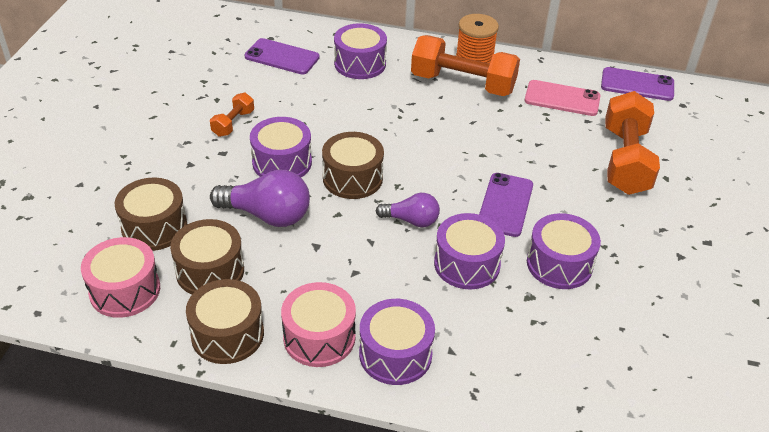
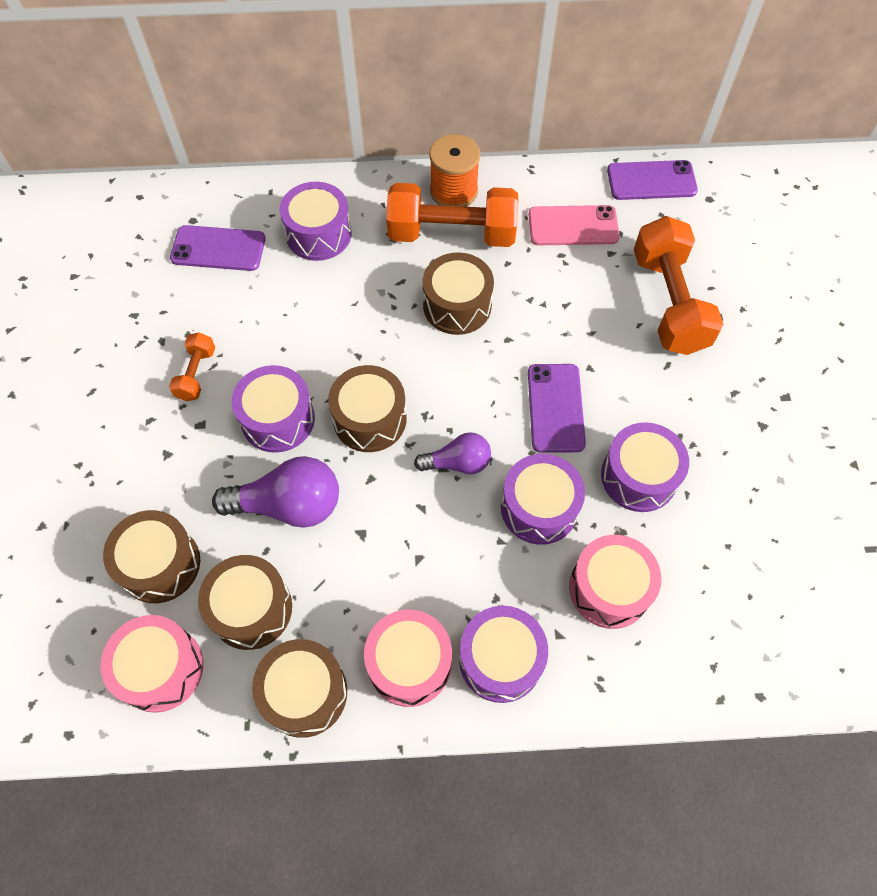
camera: 15 degrees left, 20 degrees up
none -> brown drum [423,252,494,335]
none -> pink drum [569,535,662,629]

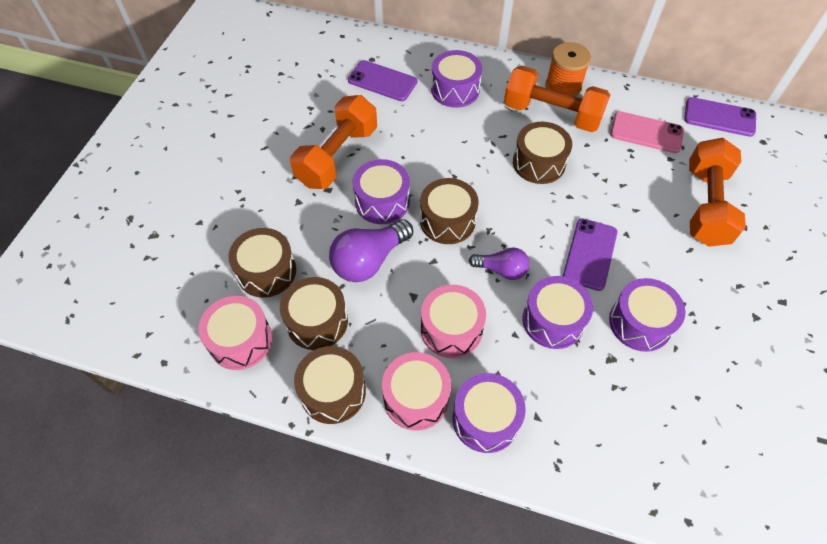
camera: 20 degrees right, 5 degrees down
orange dumbbell [169,332,215,401] -> orange dumbbell [290,95,377,189], size x2.08
purple light bulb [212,456,339,527] -> purple light bulb turned 120 degrees clockwise [329,219,413,282]
pink drum [569,535,662,629] -> pink drum moved to [421,285,486,358]

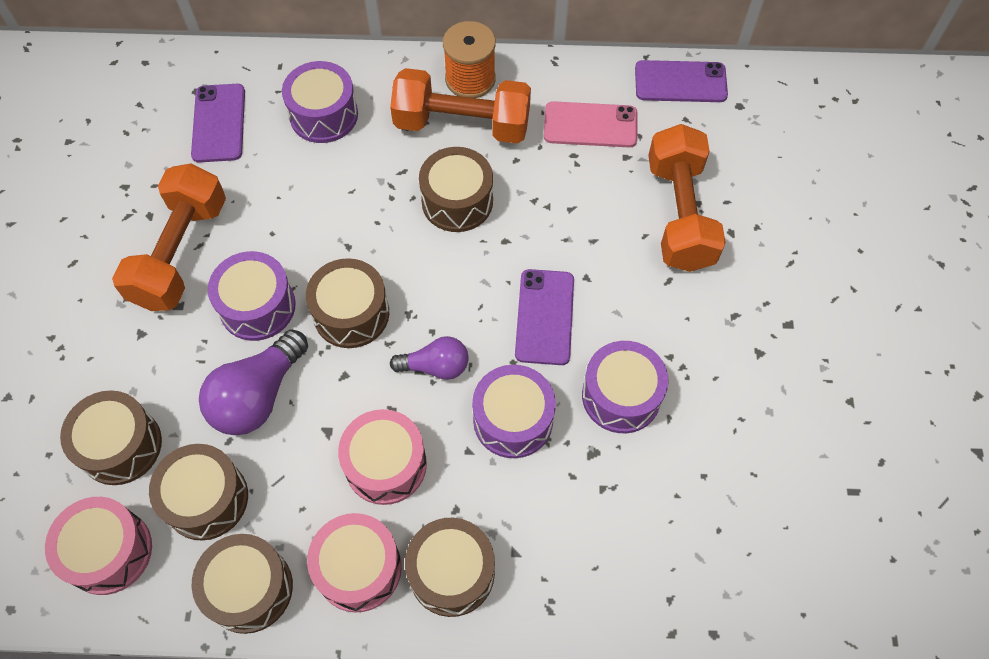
camera: 15 degrees left, 5 degrees up
purple phone [348,60,417,101] -> purple phone turned 75 degrees clockwise [191,84,245,162]
purple drum [453,373,526,453] -> brown drum [405,518,495,617]

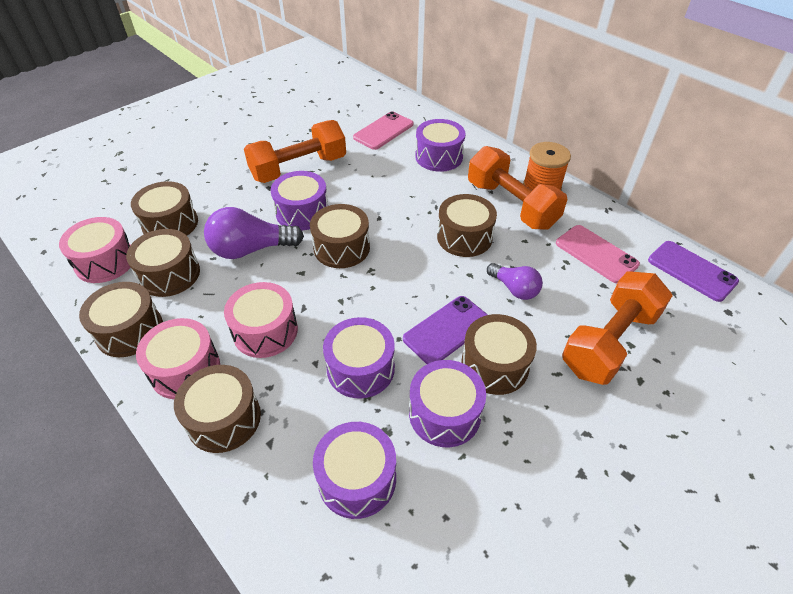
camera: 45 degrees right, 15 degrees down
purple phone [191,84,245,162] -> pink phone [353,111,413,150]
purple light bulb [390,336,469,380] -> purple light bulb moved to [487,263,543,300]
none -> purple drum [313,422,396,519]
none -> brown drum [461,314,537,395]

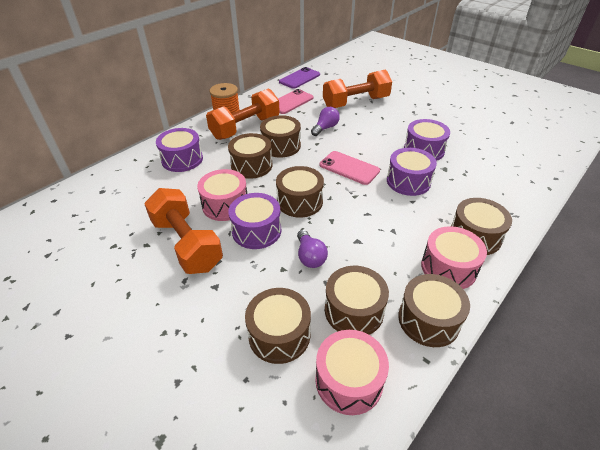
camera: 95 degrees left, 5 degrees down
purple light bulb [204,207,304,259] -> purple light bulb [297,230,328,268], size x0.61
pink drum [224,282,298,358] -> pink drum moved to [197,169,247,221]
purple drum [313,422,396,519] -> none
pink phone [353,111,413,150] -> pink phone moved to [320,151,380,185]
purple phone [403,296,488,364] -> none
brown drum [461,314,537,395] -> brown drum moved to [228,133,273,179]
orange dumbbell [562,271,673,385] -> orange dumbbell turned 60 degrees counterclockwise [323,70,392,108]

